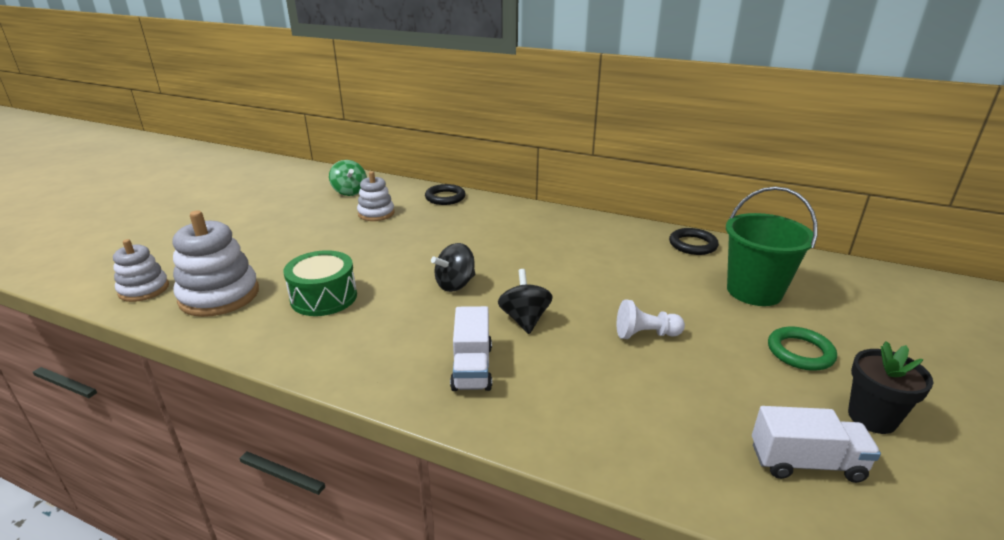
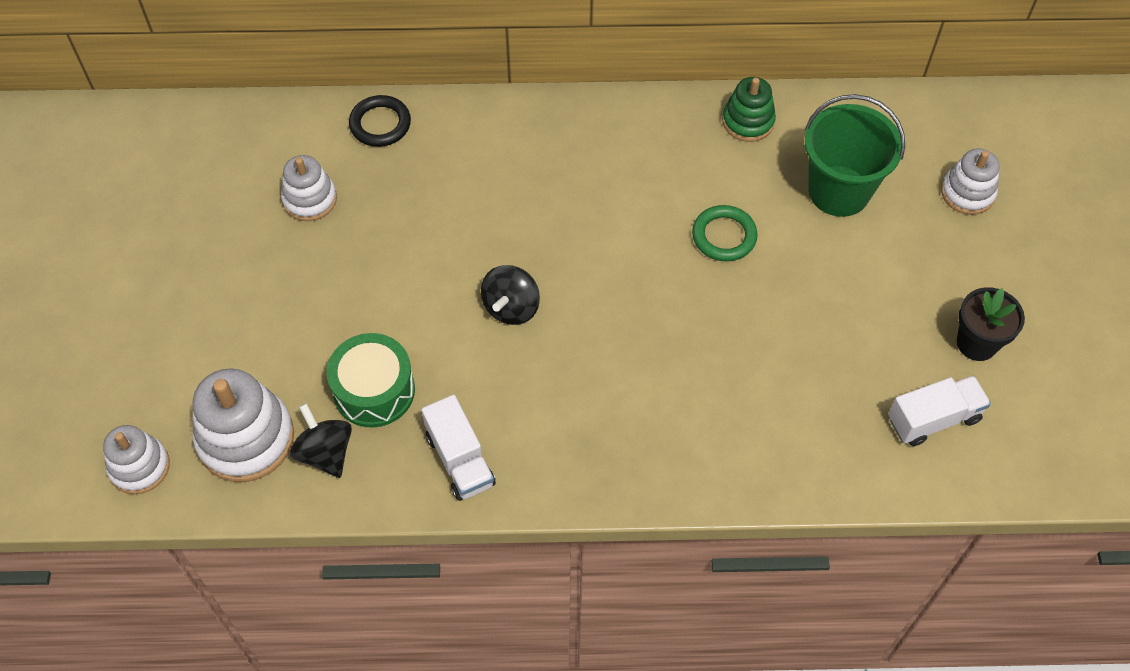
camera: 25 degrees left, 30 degrees up
green spinning top [329,160,367,196] -> none
white truck [450,306,492,391] -> white truck moved to [421,395,496,501]
black spinning top [498,269,553,334] -> black spinning top moved to [290,403,352,478]
white pawn [617,299,685,339] -> none
black ring [669,228,719,255] -> green stacking toy [722,77,776,142]
green ring [768,327,837,371] -> green ring moved to [692,205,758,261]
none -> white stacking toy [941,149,1000,215]

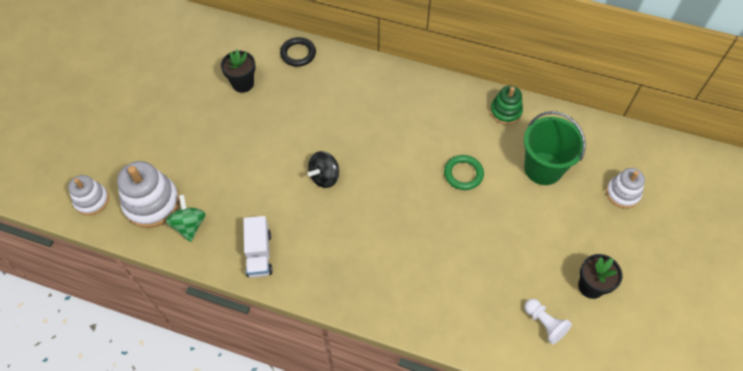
camera: 20 degrees right, 0 degrees up
white stacking toy [281,155,337,221] -> black flower pot [221,50,256,93]
black spinning top [290,403,352,478] -> green spinning top [166,194,206,242]
green drum [327,333,415,428] -> none
white truck [888,375,991,446] -> white pawn [524,299,572,345]

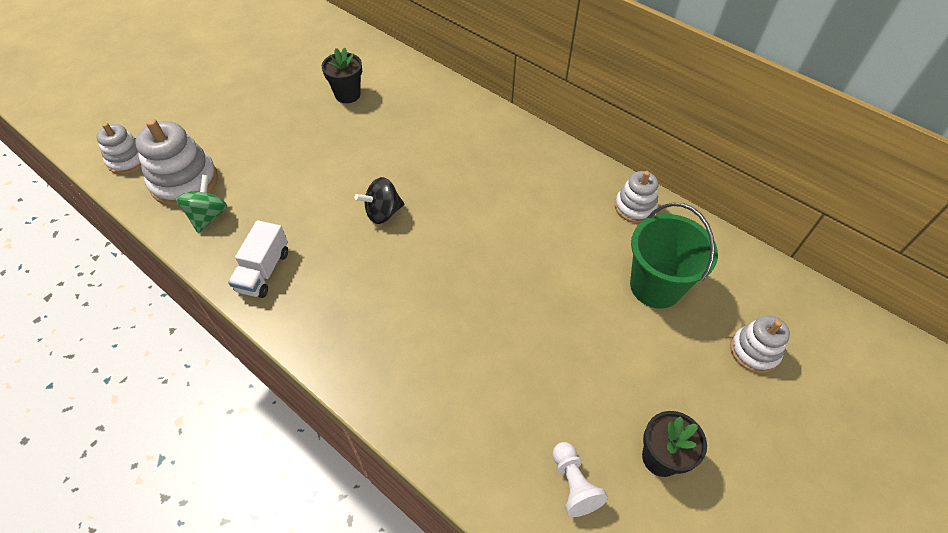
camera: 20 degrees right, 5 degrees down
black ring [280,37,316,67] -> none
green ring [444,155,484,190] -> none
green stacking toy [490,85,523,125] -> white stacking toy [615,171,658,223]

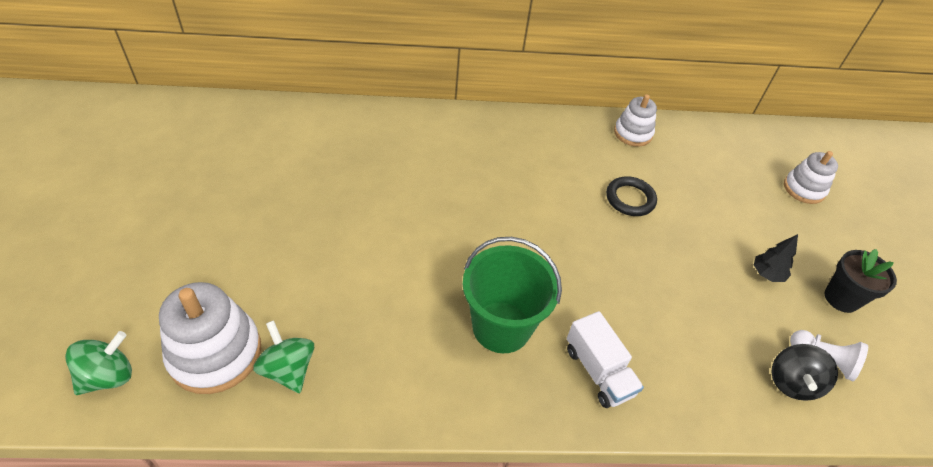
camera: 45 degrees left, 5 degrees down
white stacking toy [96,123,141,175] -> green spinning top [65,331,132,395]
white truck [228,220,288,298] -> white truck moved to [567,311,644,408]
black flower pot [322,48,362,103] -> none
black spinning top [355,177,404,224] -> black spinning top moved to [771,344,838,401]
green bucket [630,203,718,308] -> green bucket moved to [463,237,562,353]
none -> black ring [606,176,657,216]
none -> black tree [754,234,798,282]

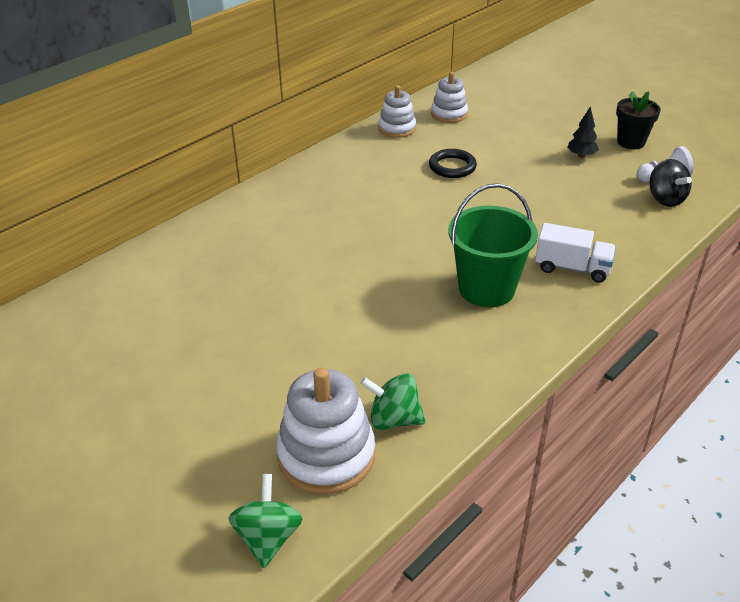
camera: 40 degrees left, 10 degrees down
white stacking toy [784,151,838,204] -> white stacking toy moved to [431,72,468,123]

